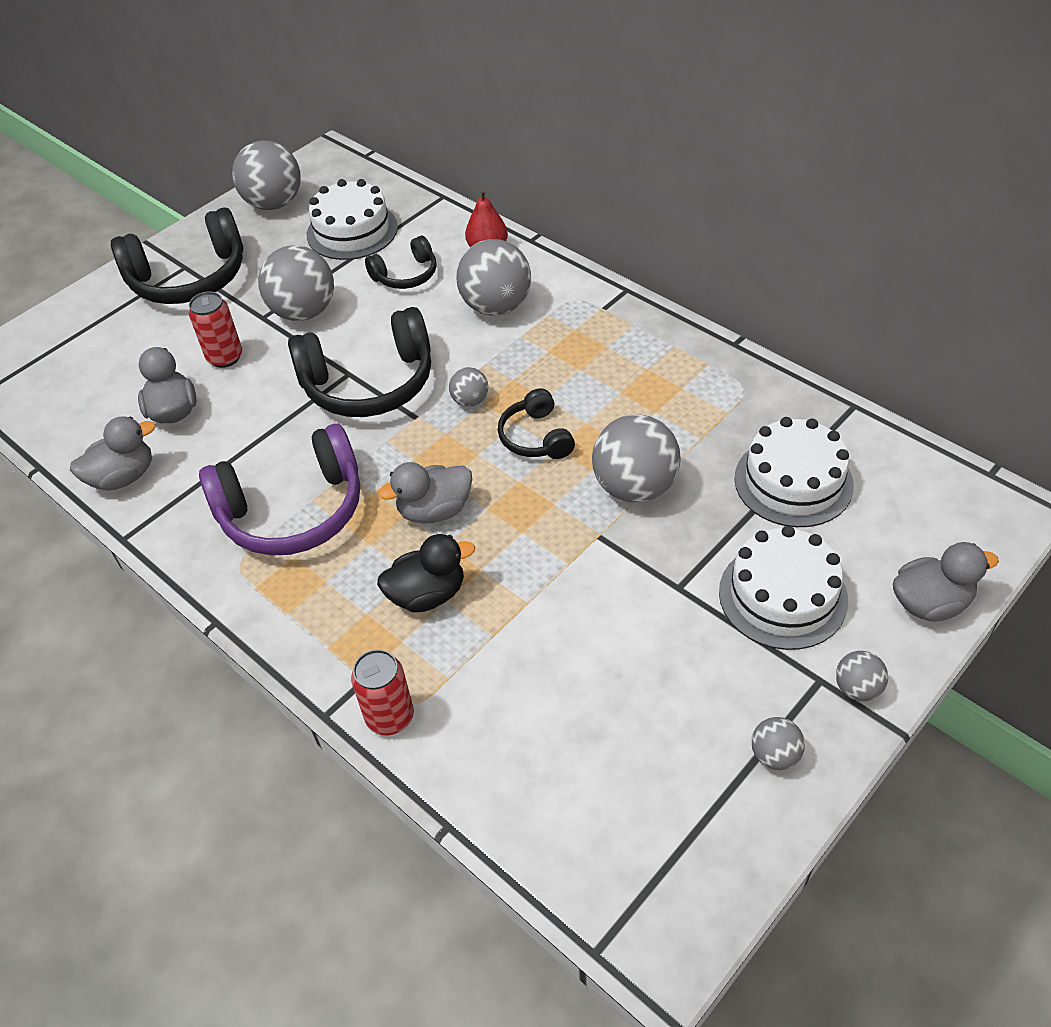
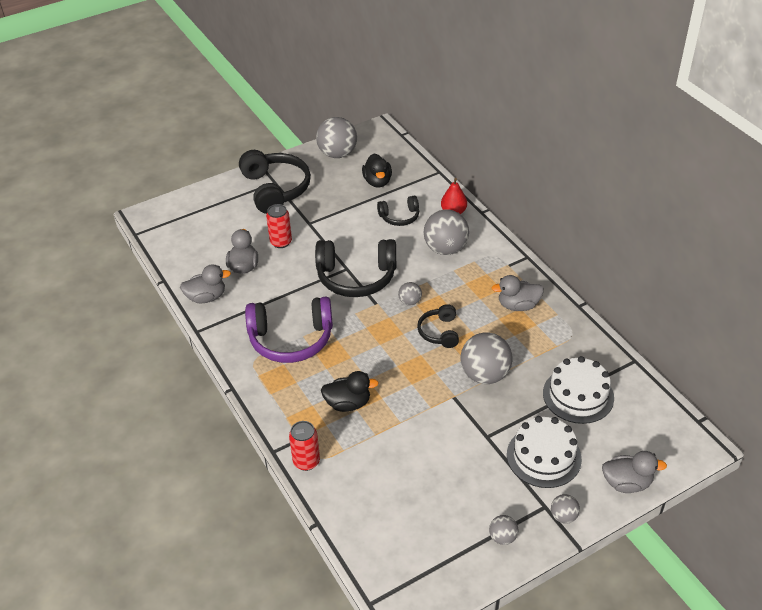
camera: 15 degrees right, 5 degrees down
black headphones [111,207,243,304] -> black headphones turned 105 degrees counterclockwise [239,150,311,214]
grey ball [258,245,334,321] -> none
white cake [307,179,398,260] -> black duck [362,154,392,187]
grey duck [378,462,472,524] -> grey duck moved to [491,275,544,311]

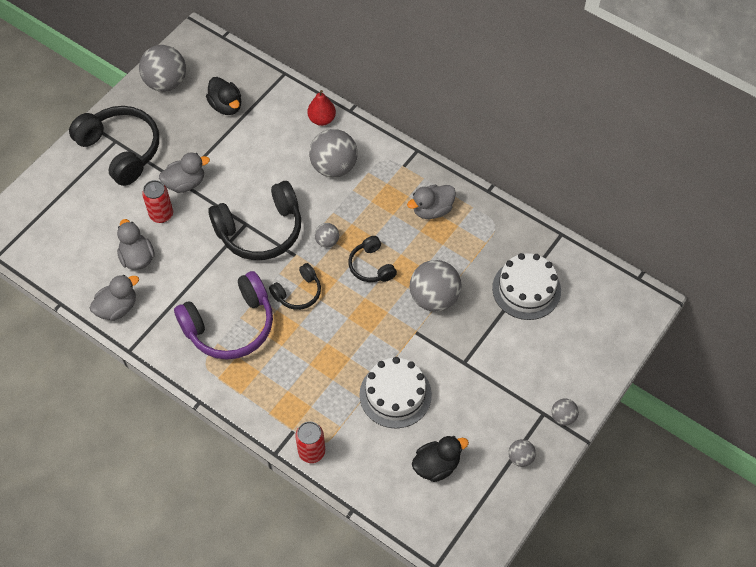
camera: 25 degrees left, 15 degrees up
black duck [321,371,379,412] -> black duck moved to [412,436,469,482]
black headphones [377,196,419,226] -> black headphones moved to [269,263,321,310]
white cake [507,416,582,488] -> white cake moved to [359,357,432,429]
grey duck [602,451,667,493] -> grey duck moved to [159,152,210,193]

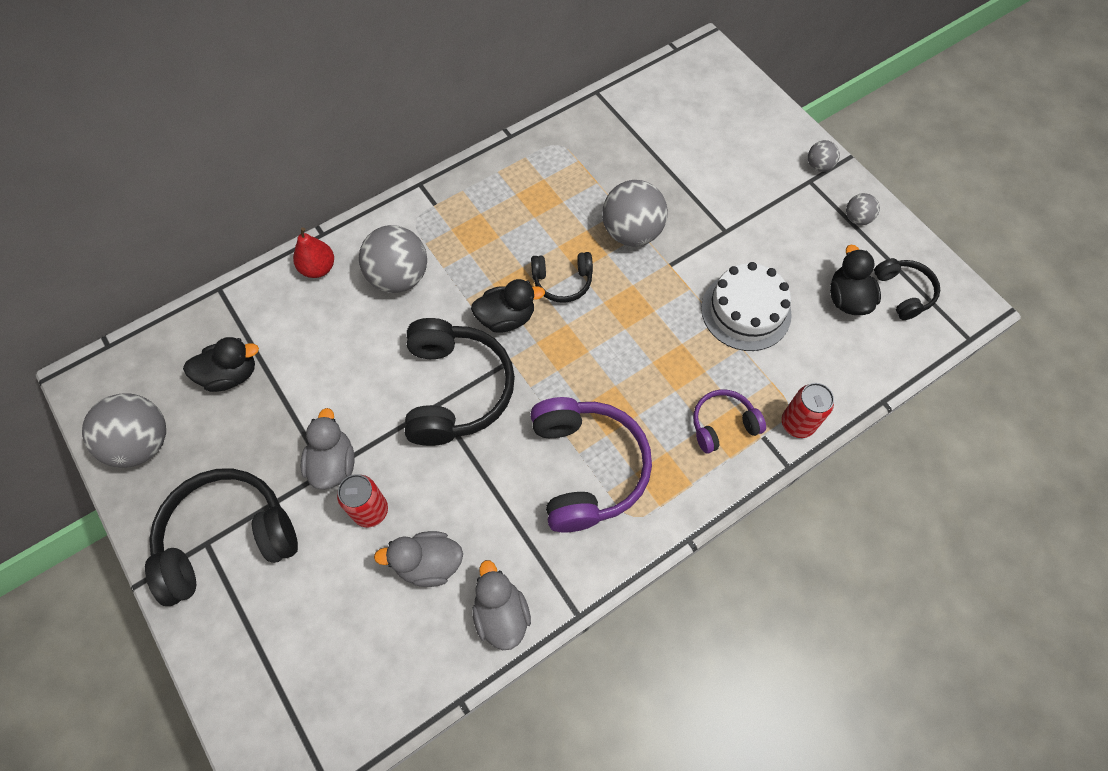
camera: 70 degrees left, 5 degrees up
black headphones [269,263,321,310] -> black headphones moved to [874,258,940,320]
grey ball [315,223,339,247] -> black duck [471,279,545,333]
grey duck [407,185,456,219] -> none
white cake [492,253,561,320] -> none
none -> purple headphones [693,390,766,453]

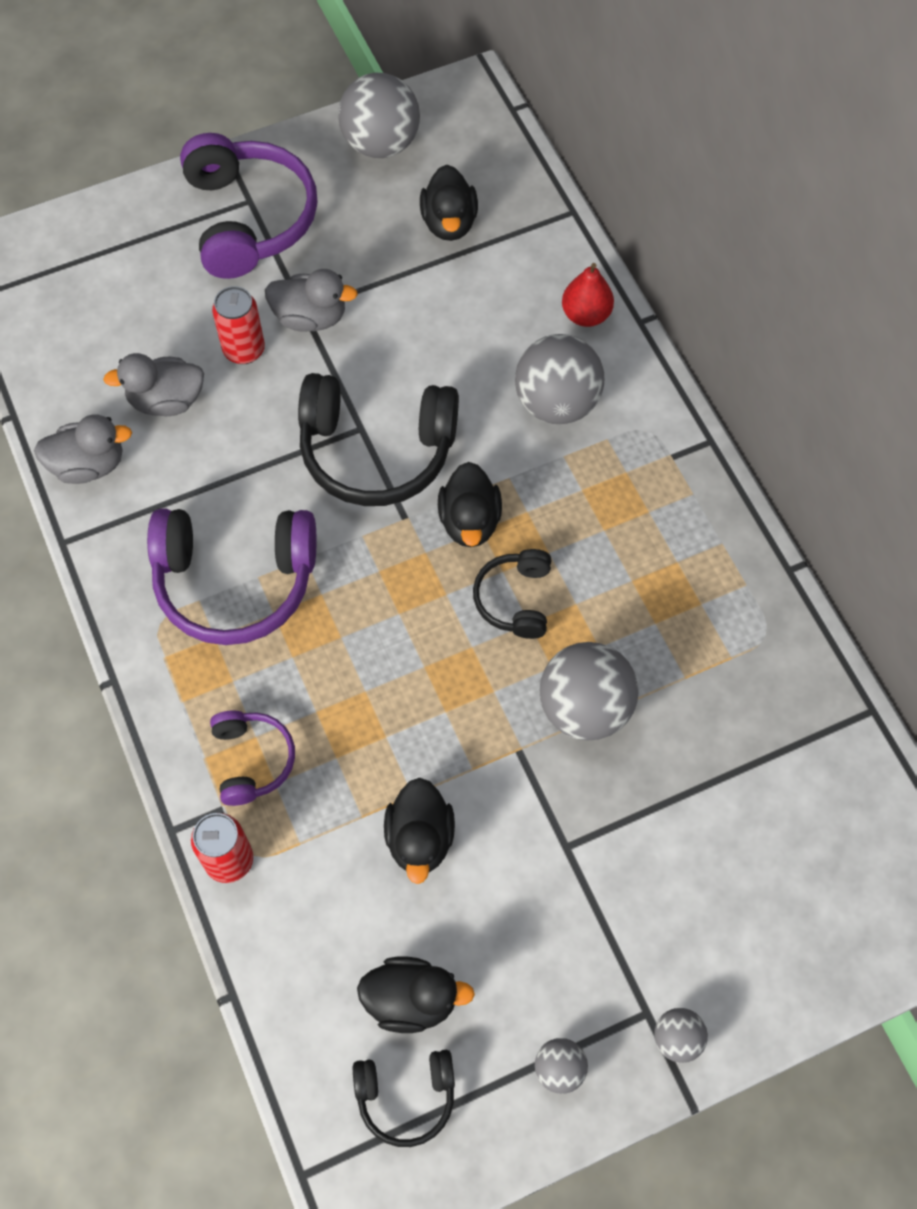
camera: 100 degrees right, 0 degrees up
black headphones [145,468,298,606] -> purple headphones [180,133,317,279]
grey duck [374,531,463,587] -> grey duck turned 105 degrees counterclockwise [103,353,204,416]
white cake [701,262,792,351] -> black duck [384,778,455,884]

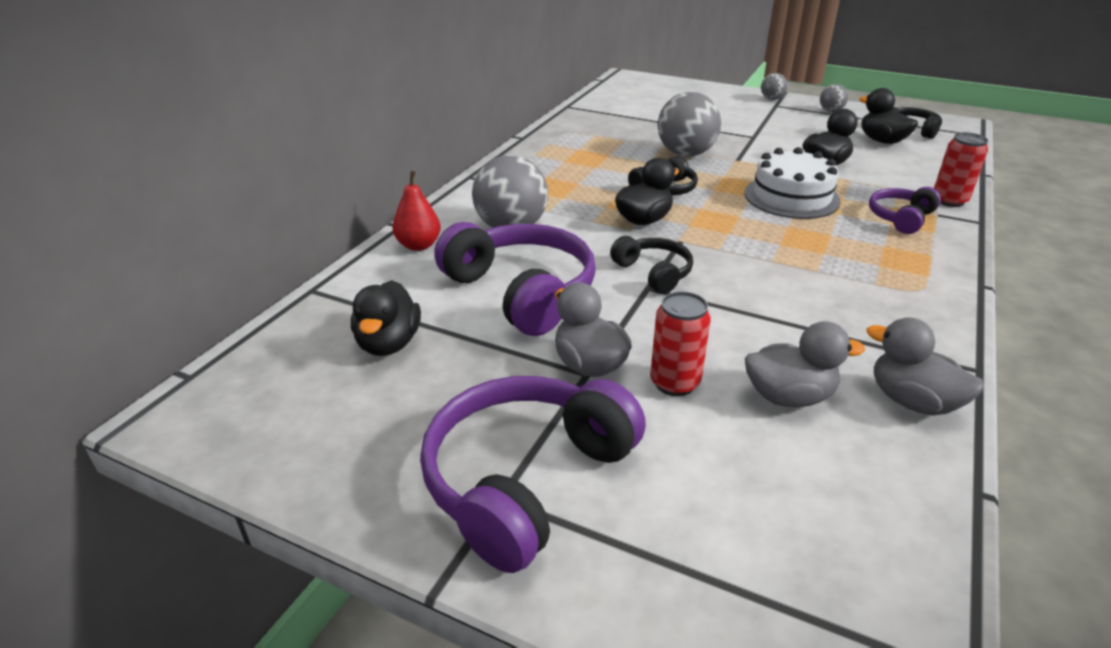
camera: 130 degrees left, 30 degrees down
grey duck [103,353,204,416] -> grey duck turned 45 degrees counterclockwise [745,321,865,407]
purple headphones [147,509,316,645] -> purple headphones moved to [434,222,596,336]
black headphones [298,373,459,506] -> black headphones [610,236,693,294], size x0.53
grey ball [338,73,420,158] -> none
black duck [420,165,478,241] -> black duck turned 135 degrees clockwise [351,280,421,356]
none -> white cake [744,147,841,219]

